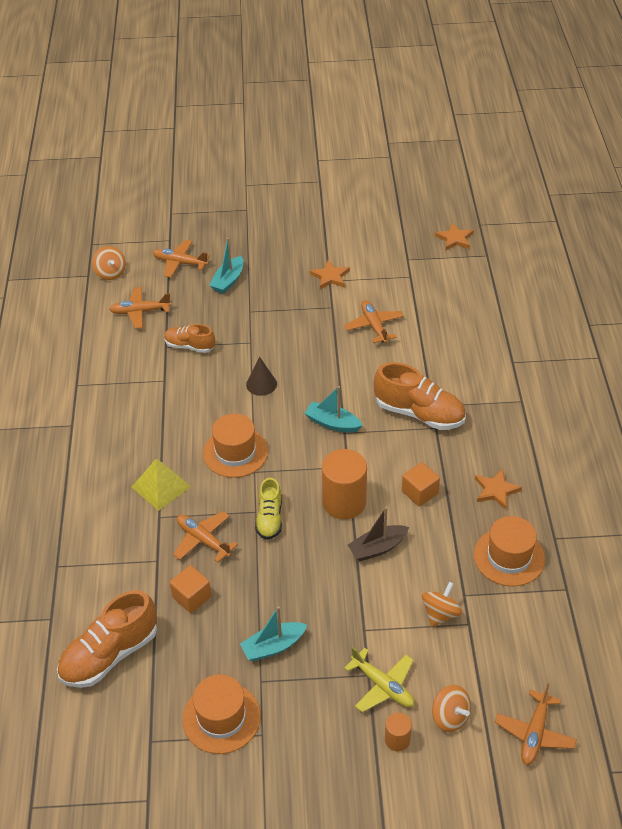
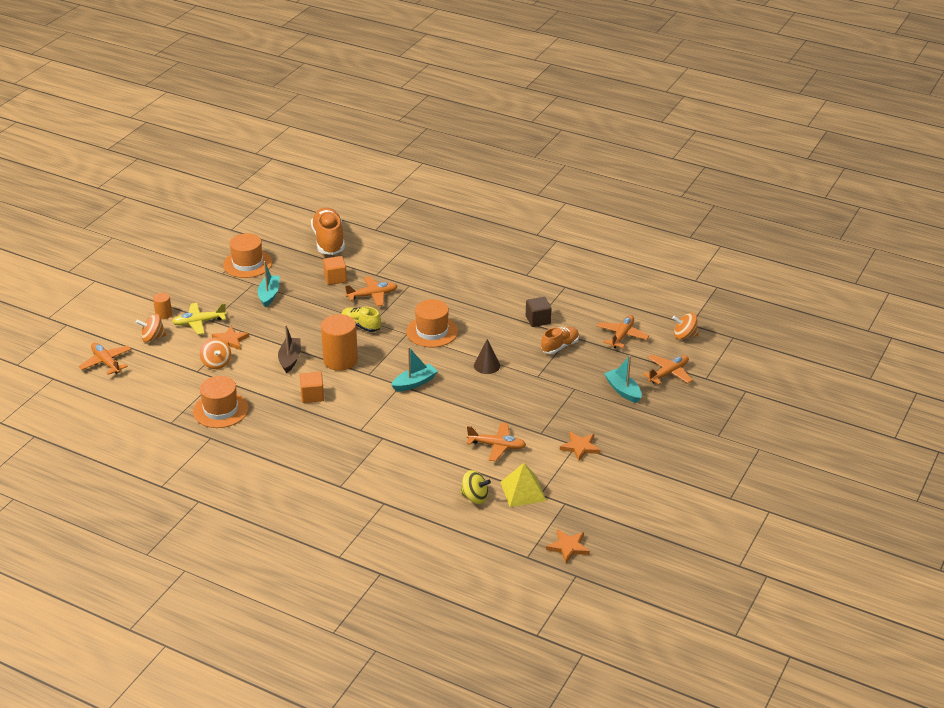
camera: 120 degrees right, 10 degrees down
yellow pyramid [132,459,191,511] -> yellow pyramid moved to [500,463,546,507]
orange shoe [374,362,466,430] -> none
orange star [475,469,522,509] -> orange star moved to [212,326,249,350]
none -> yellow spinning top [460,470,491,504]
none -> brown cube [526,297,551,327]

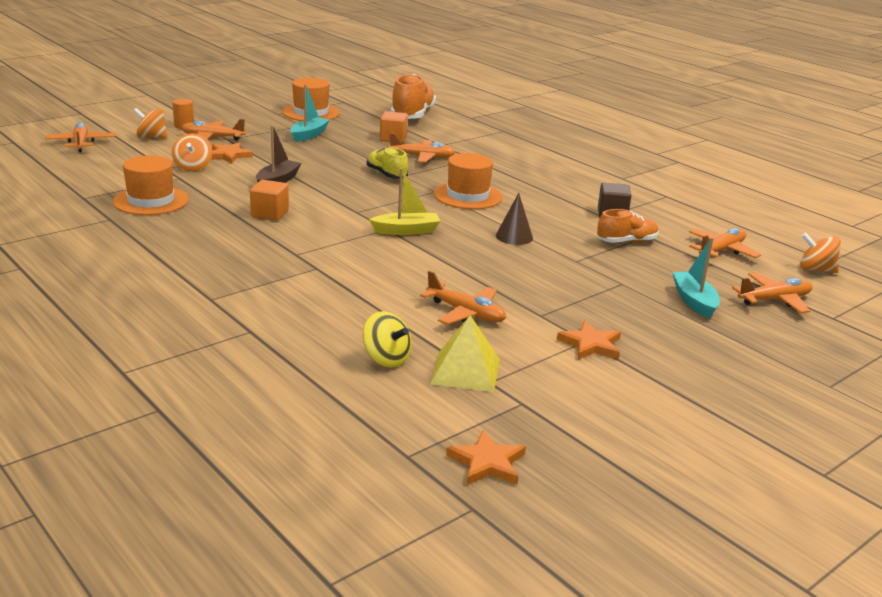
camera: 20 degrees right, 10 degrees down
yellow plane [172,303,227,335] -> orange plane [181,119,246,141]
orange cylinder [321,314,358,371] -> none
turquoise boat [391,347,438,391] -> yellow boat [369,168,441,235]

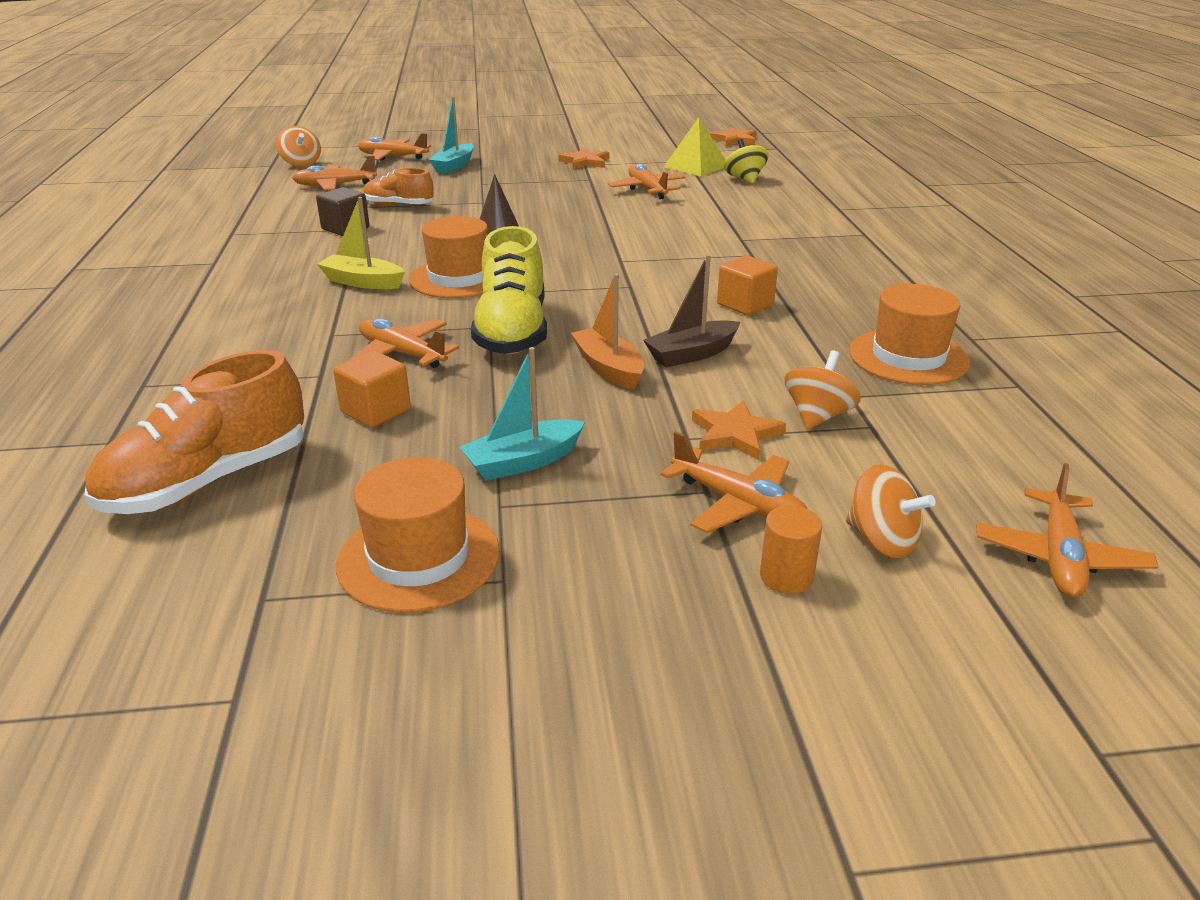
camera: 145 degrees left, 5 degrees up
yellow shoe [367,147,408,179] -> yellow shoe [471,226,547,354], size x1.69
yellow boat [369,168,441,235] -> yellow boat moved to [317,197,405,289]
none -> orange boat [571,274,644,390]

